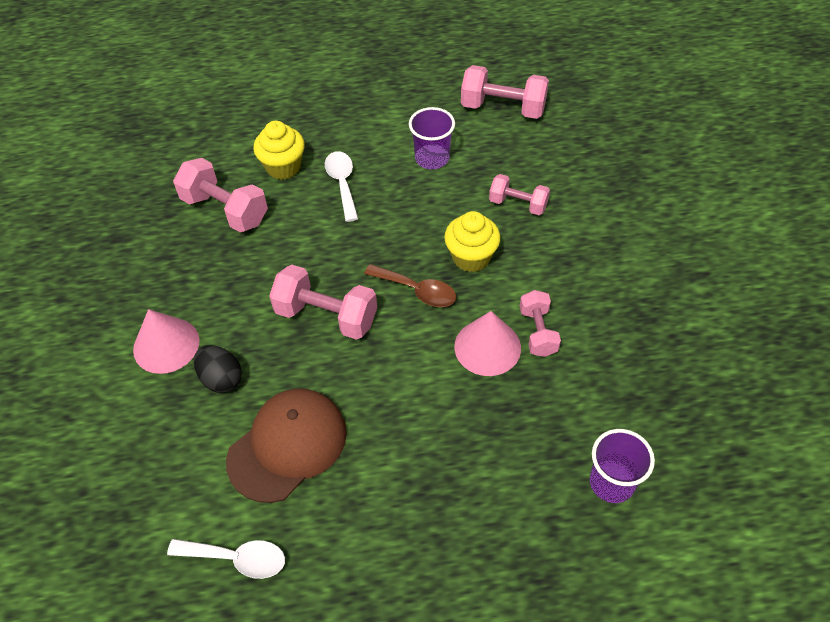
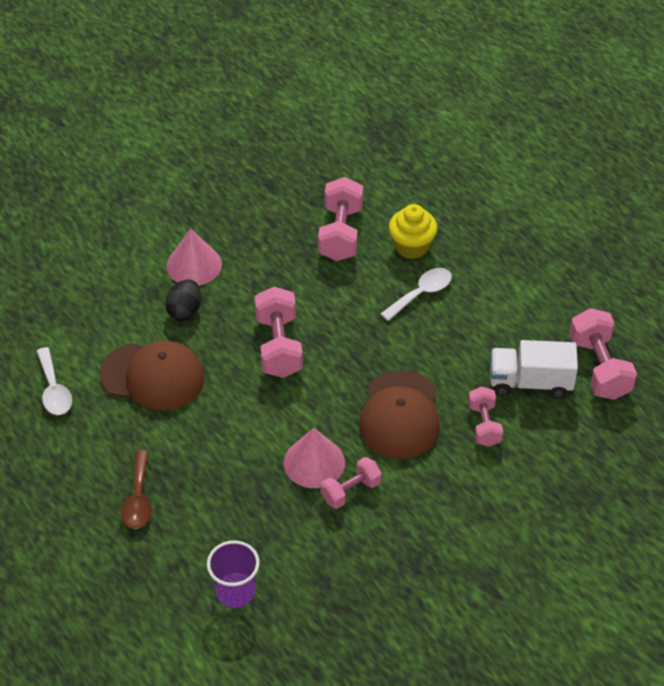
camera: 60 degrees right, 5 degrees down
brown spoon [364,264,456,307] -> brown spoon moved to [121,450,152,529]
purple cup [409,107,455,169] -> none
yellow cupcake [444,211,500,272] -> brown cap [359,370,440,459]
none -> white truck [490,340,578,399]

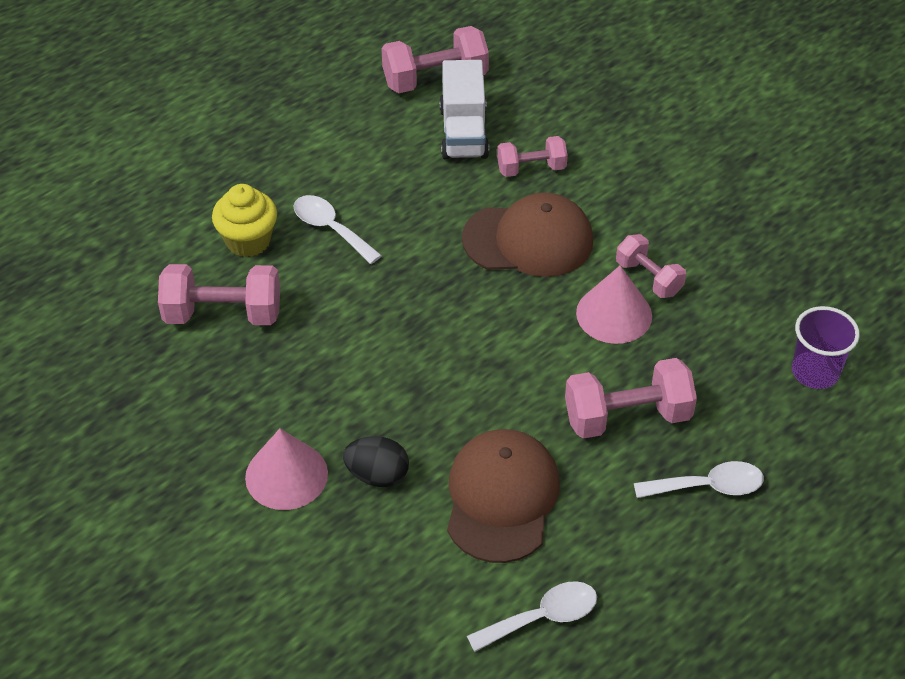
camera: 95 degrees left, 0 degrees up
brown spoon [121,450,152,529] -> white spoon [634,461,764,498]
pink dumbbell [255,287,303,378] -> pink dumbbell moved to [565,358,697,439]

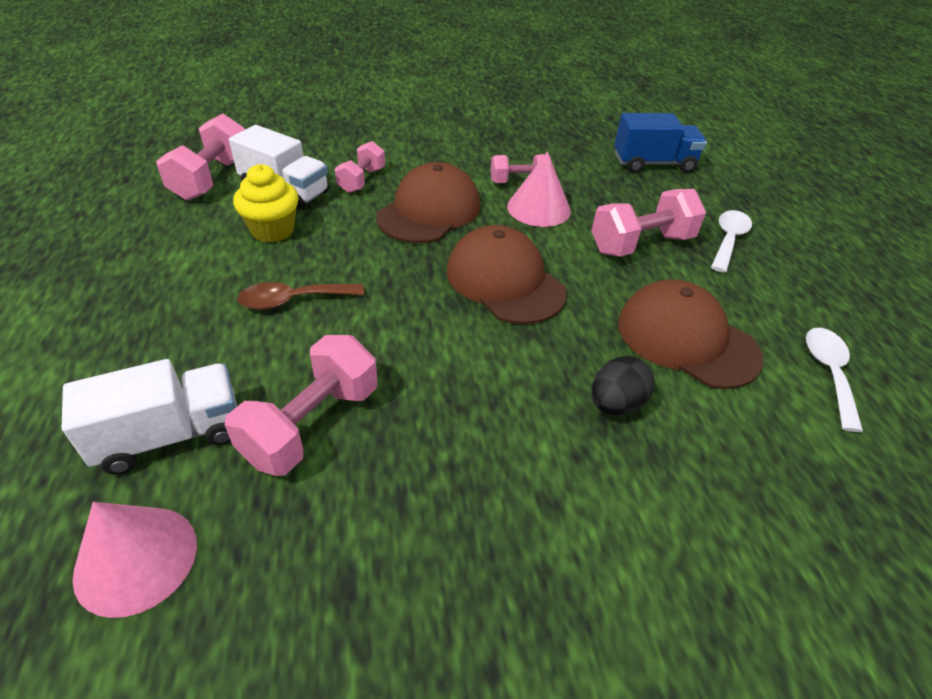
camera: 60 degrees left, 5 degrees down
yellow cupcake [212,184,277,257] -> yellow cupcake moved to [233,164,299,243]
pink cone [245,429,328,510] -> pink cone moved to [72,502,197,618]
white spoon [293,195,382,264] -> brown spoon [237,282,364,310]
pink dumbbell [565,358,697,439] -> pink dumbbell turned 45 degrees clockwise [591,189,706,257]
purple cup [792,306,860,389] -> blue truck [614,113,707,173]
none -> white truck [62,359,237,475]
none -> brown cap [446,225,567,324]

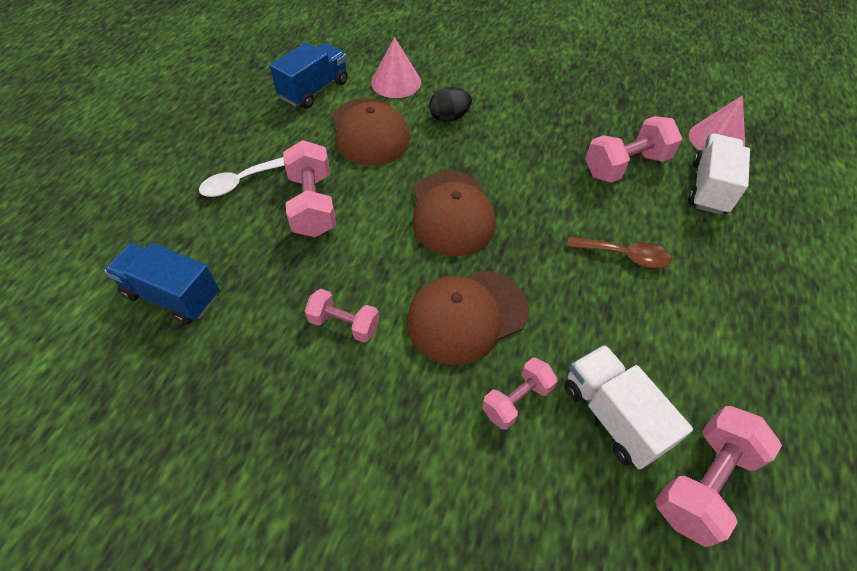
camera: 150 degrees left, 10 degrees up
white truck [62,359,237,475] -> white truck turned 105 degrees clockwise [688,133,750,215]
yellow cupcake [233,164,299,243] -> none
pink cone [507,152,571,227] -> pink cone moved to [371,37,421,98]
pink dumbbell [591,189,706,257] -> pink dumbbell turned 75 degrees clockwise [283,140,336,237]
white spoon [806,328,863,432] -> blue truck [270,43,348,109]

